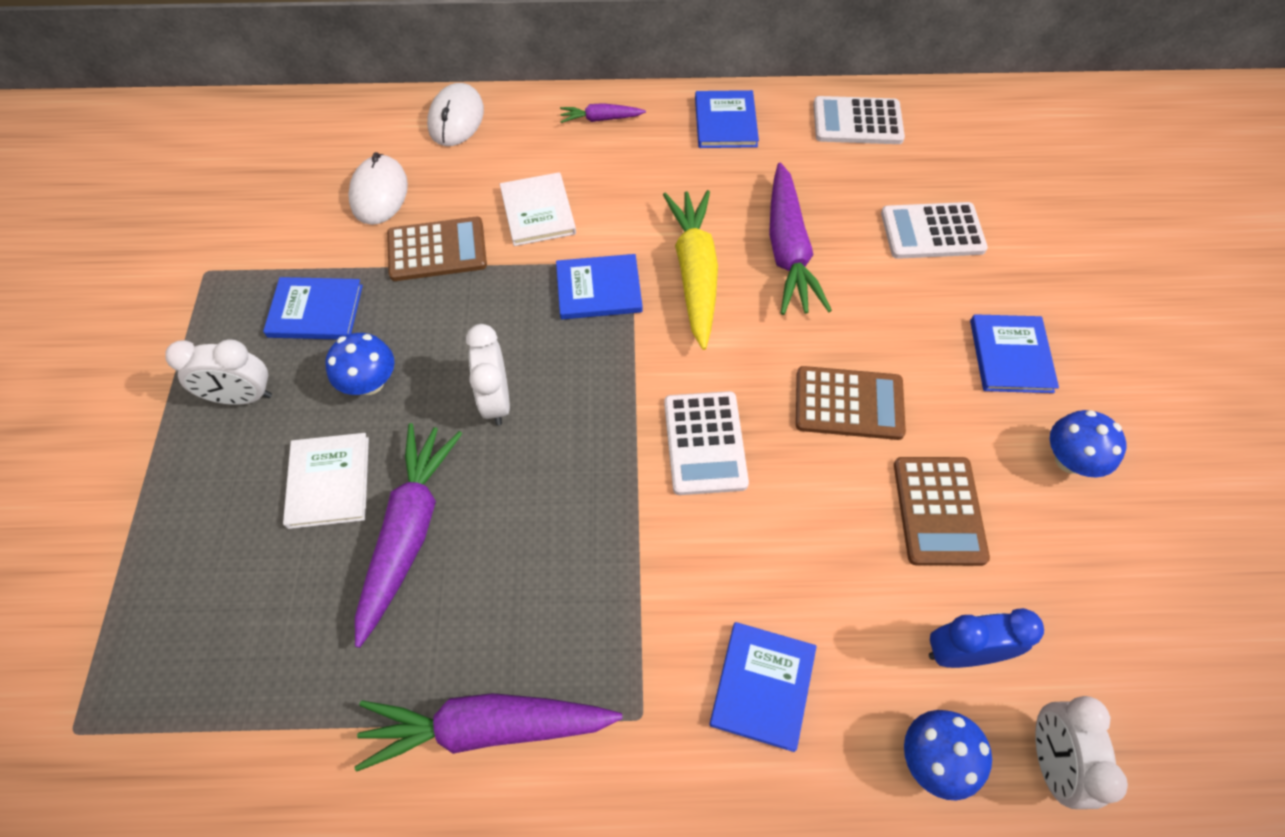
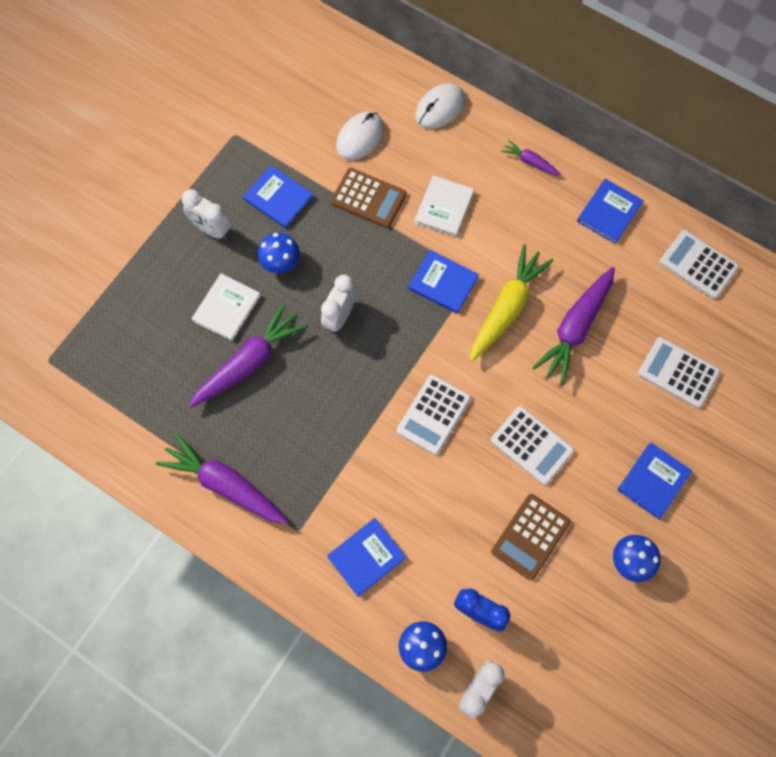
camera: 35 degrees right, 10 degrees up
brown calculator [796,366,906,440] -> white calculator [491,406,574,485]

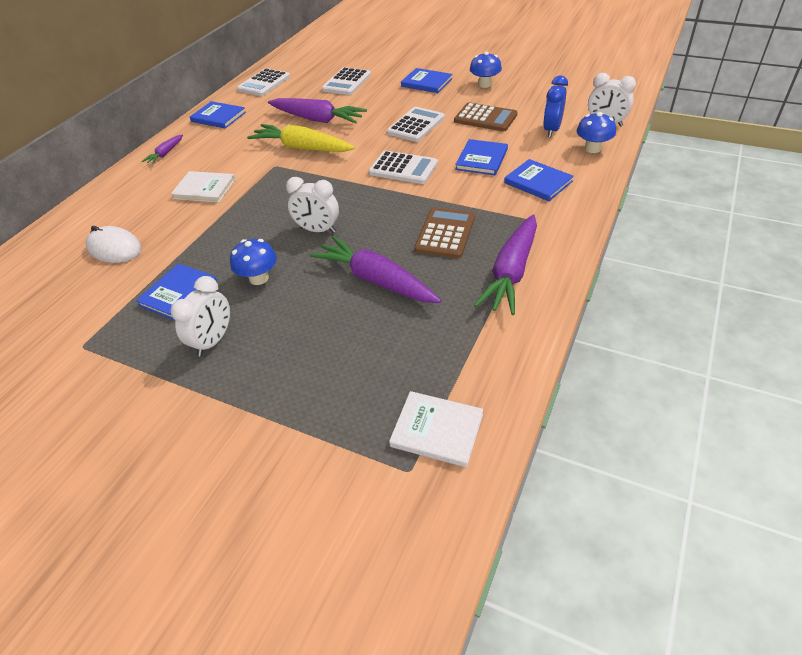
camera: 95 degrees left, 25 degrees down
white book [192,273,261,341] -> white book moved to [389,391,483,467]
brown calculator [331,168,407,228] -> brown calculator moved to [414,207,475,258]
blue book [408,250,479,314] -> blue book moved to [455,139,508,175]
white mouse [415,83,465,129] -> none

